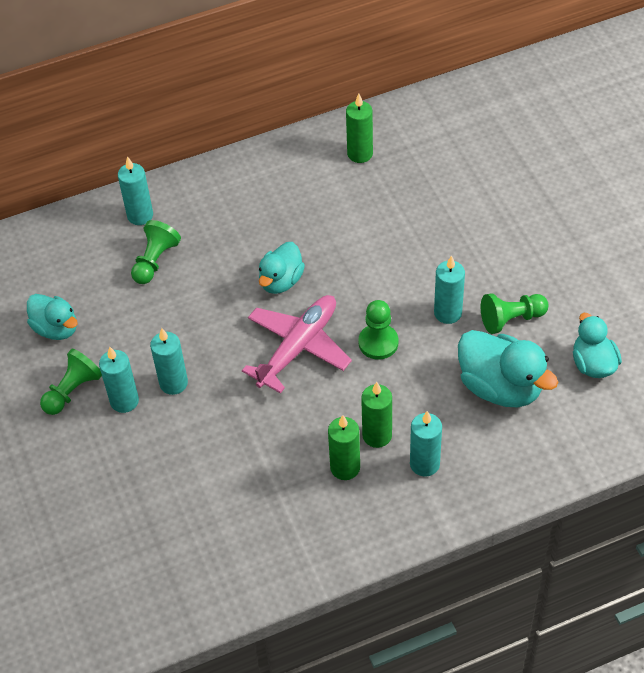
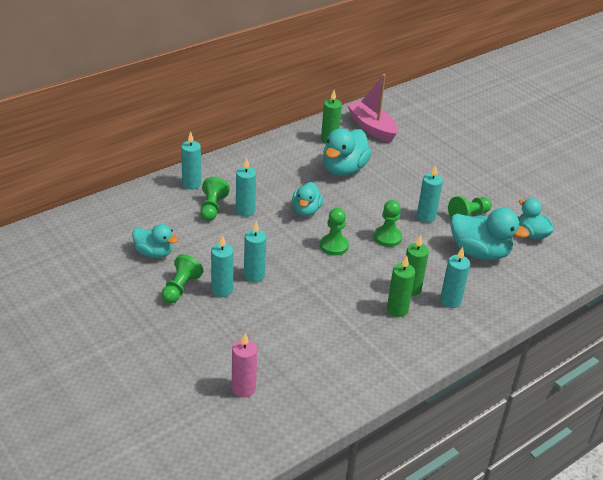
camera: 20 degrees left, 15 degrees down
pink plane [242,295,352,394] -> green pawn [320,208,349,255]
none -> pink candle [232,333,257,398]
none -> turquoise candle [236,158,256,216]
none -> turquoise duck [323,128,372,176]
none -> pink boat [347,74,398,143]

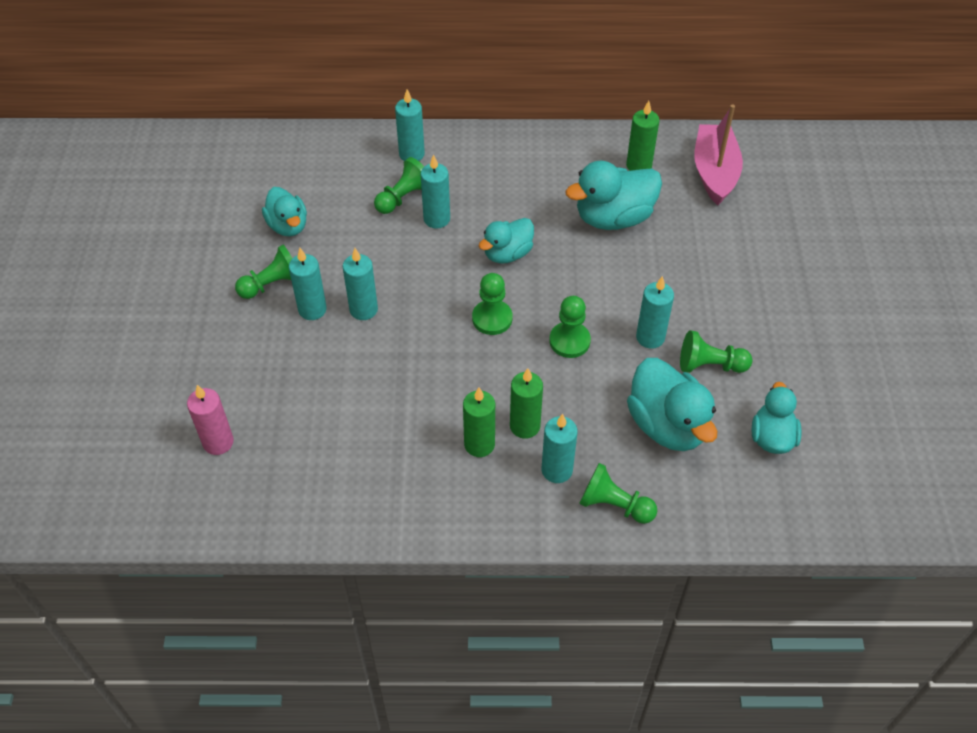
camera: 40 degrees right, 15 degrees up
none -> green pawn [579,463,657,524]

